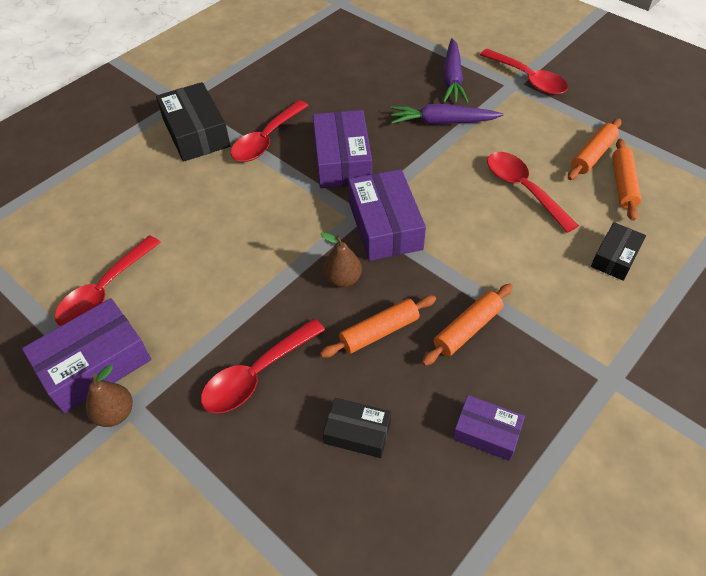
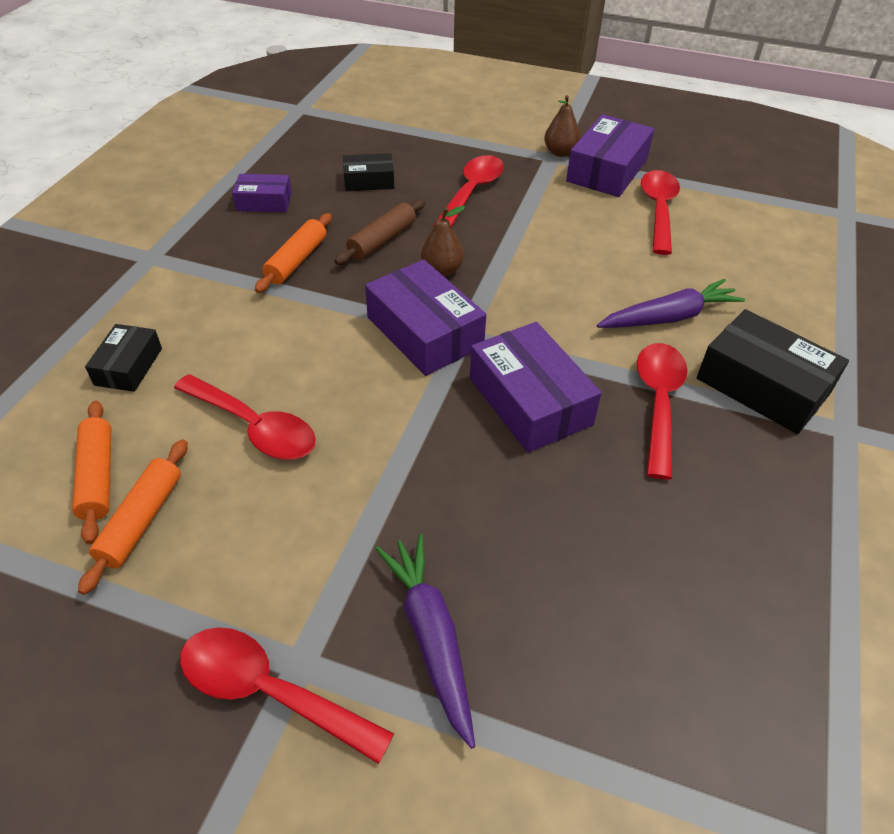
camera: 155 degrees right, 5 degrees down
orange rolling pin [320,295,436,358] -> brown rolling pin [334,199,425,265]
purple carrot [391,104,504,125] -> purple carrot moved to [597,279,745,328]

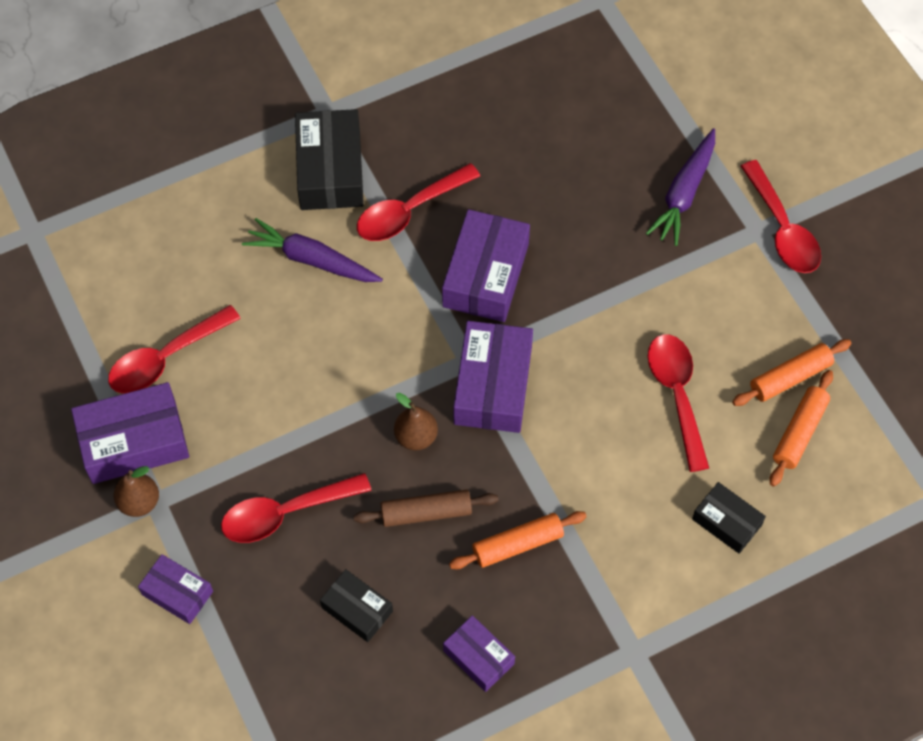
camera: 135 degrees left, 15 degrees up
black box [85,324,162,392] -> black box turned 75 degrees clockwise [692,482,766,554]
none -> purple box [138,554,213,624]

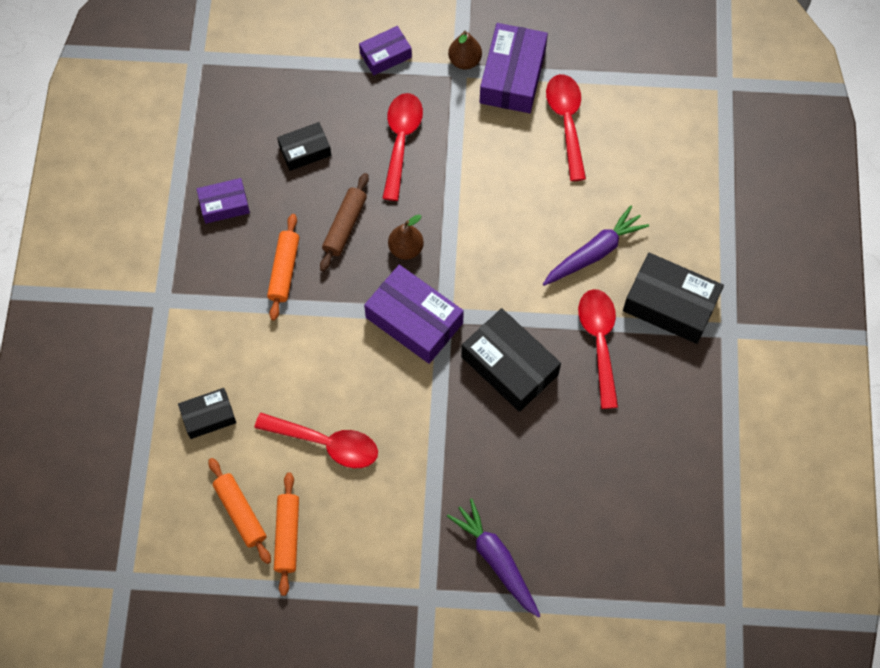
camera: 120 degrees right, 5 degrees up
purple box [442,209,530,322] -> black box [461,308,561,412]
red spoon [741,160,821,273] -> none

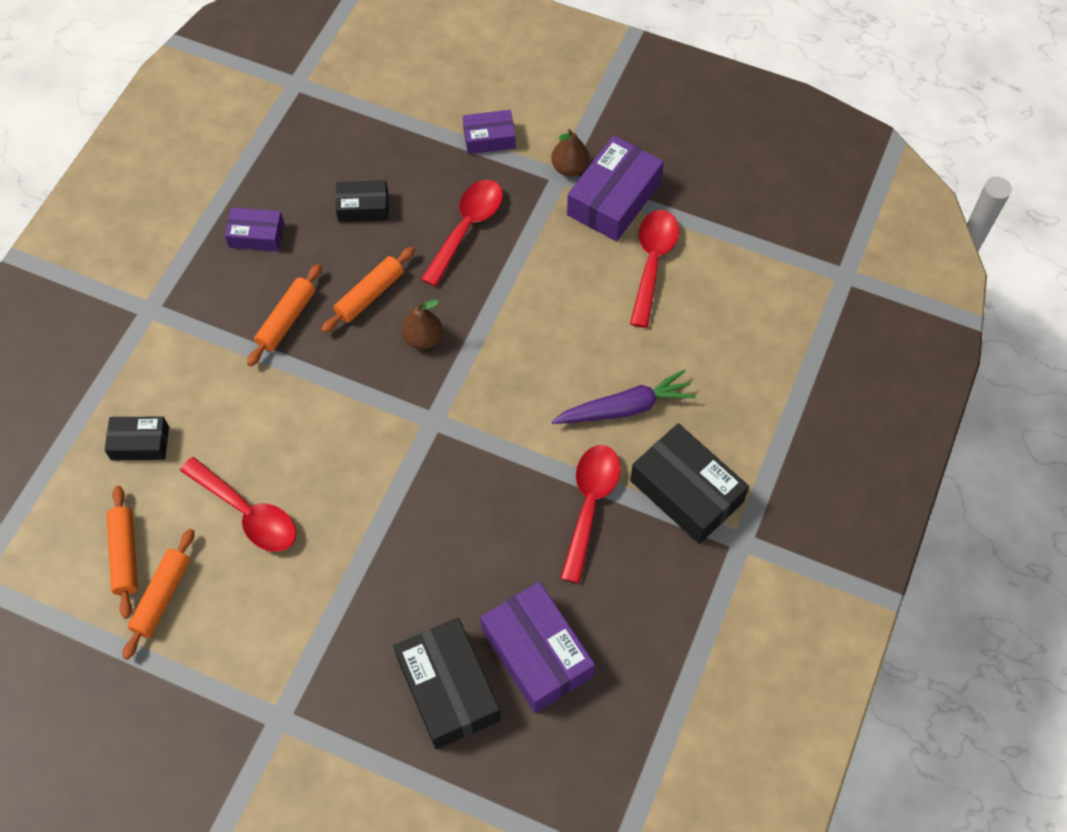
camera: 20 degrees right, 5 degrees down
brown rolling pin [320,173,369,272] -> orange rolling pin [321,247,415,333]
purple box [364,265,464,364] -> purple box moved to [480,582,595,713]
purple carrot [447,498,540,618] -> none
black box [461,308,561,412] -> black box moved to [394,618,501,749]

